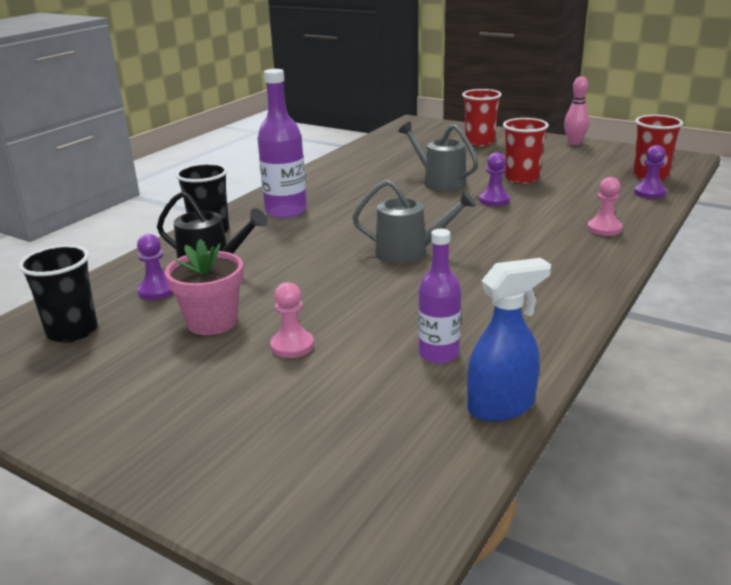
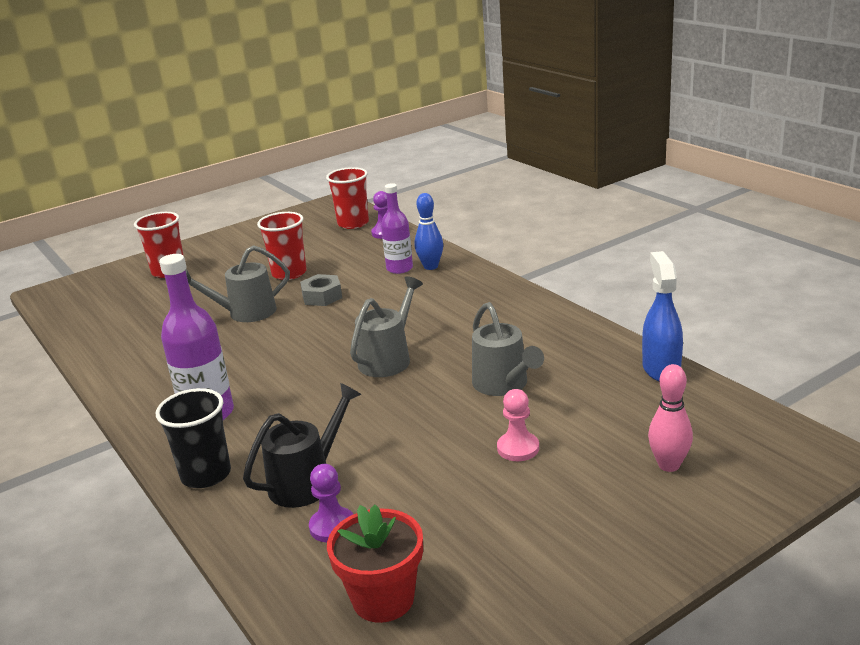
camera: 65 degrees left, 0 degrees up
black cup [19,245,98,343] -> red flower pot [327,505,423,623]
pink flower pot [165,239,243,335] -> none
purple bottle [418,229,461,364] -> purple bottle moved to [381,183,413,274]
purple pawn [479,152,510,206] -> grey nut [300,274,342,306]
pink bowling pin [564,76,589,145] -> pink bowling pin moved to [648,364,693,472]
pink pawn [587,177,622,236] -> blue bowling pin [415,193,443,270]
none -> grey watering can [472,302,544,396]

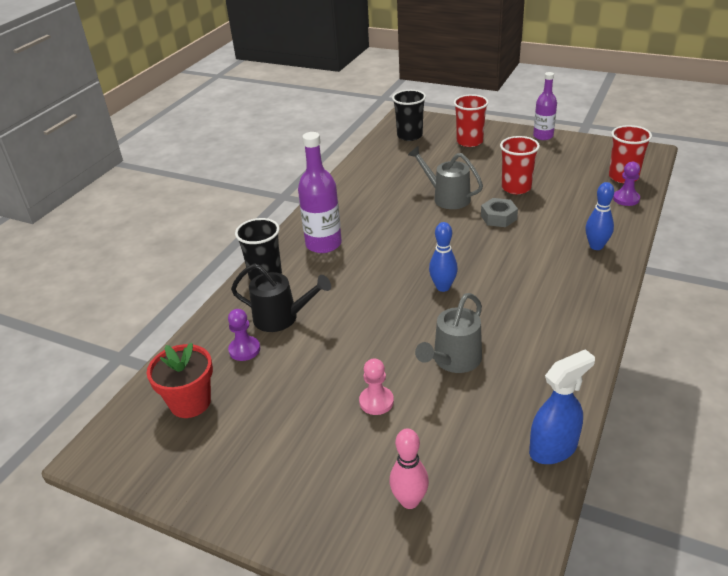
camera: 60 degrees right, 10 degrees up
grey watering can [350,276,423,377] -> blue bowling pin [429,222,458,292]
purple bottle [381,183,413,274] -> purple bottle moved to [533,72,557,140]
none -> black cup [392,90,426,141]

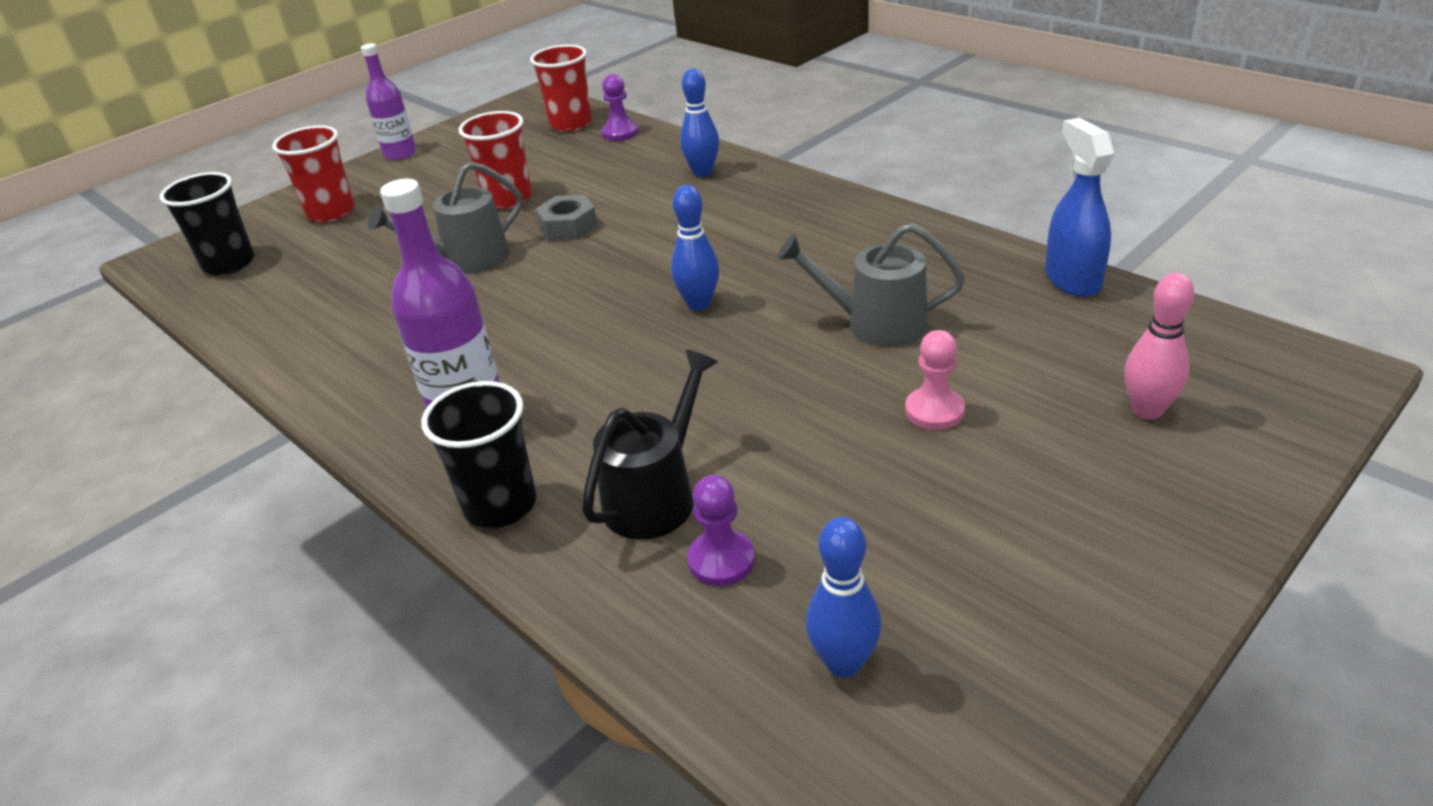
camera: 70 degrees left, 0 degrees up
red flower pot [147,343,213,418] -> blue bowling pin [806,517,881,677]
grey watering can [415,293,482,373] -> grey watering can turned 135 degrees clockwise [777,223,965,347]

